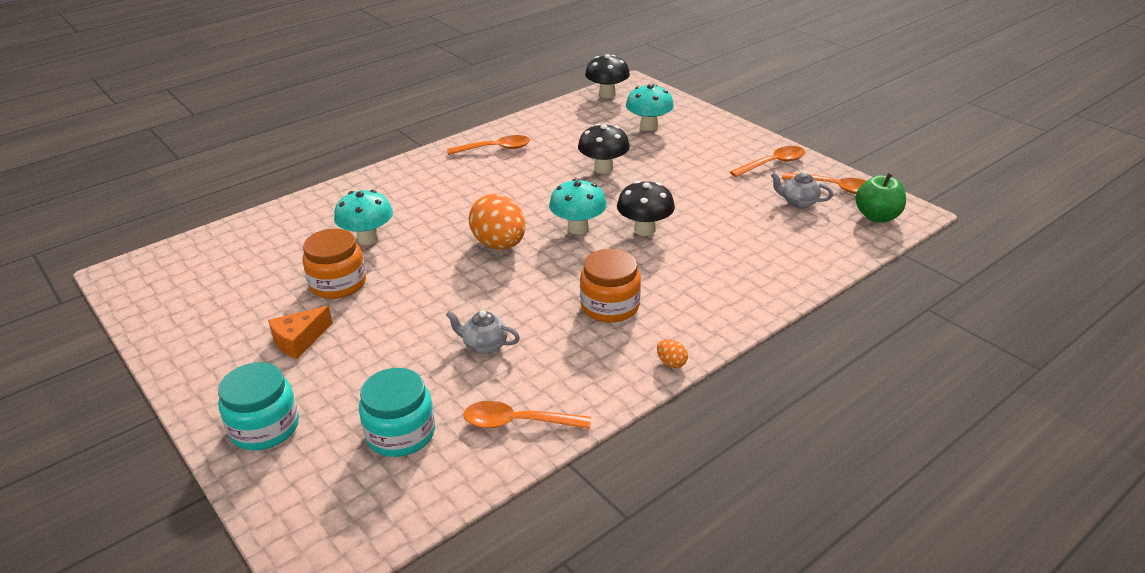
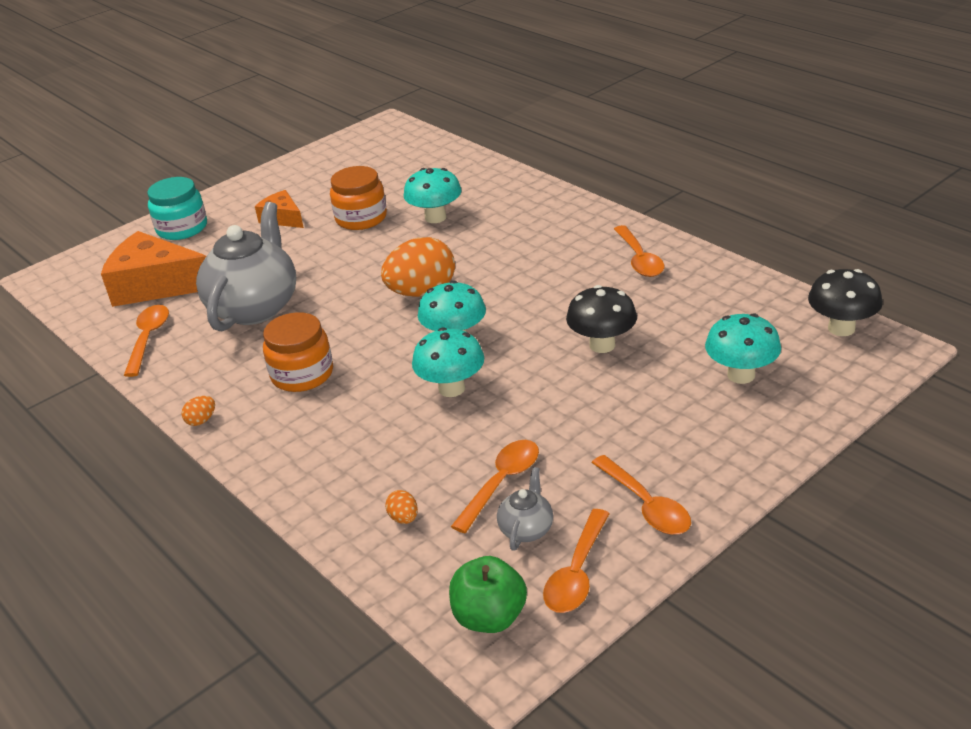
camera: 90 degrees right, 0 degrees up
turquoise jar [359,368,435,457] -> orange cheese [101,231,206,307]
grey teapot [446,310,520,354] -> grey teapot [196,202,296,331], size x2.29
black mushroom [617,181,675,236] -> turquoise mushroom [412,328,484,397]
none -> orange egg [385,490,418,524]
none -> orange spoon [451,440,539,533]

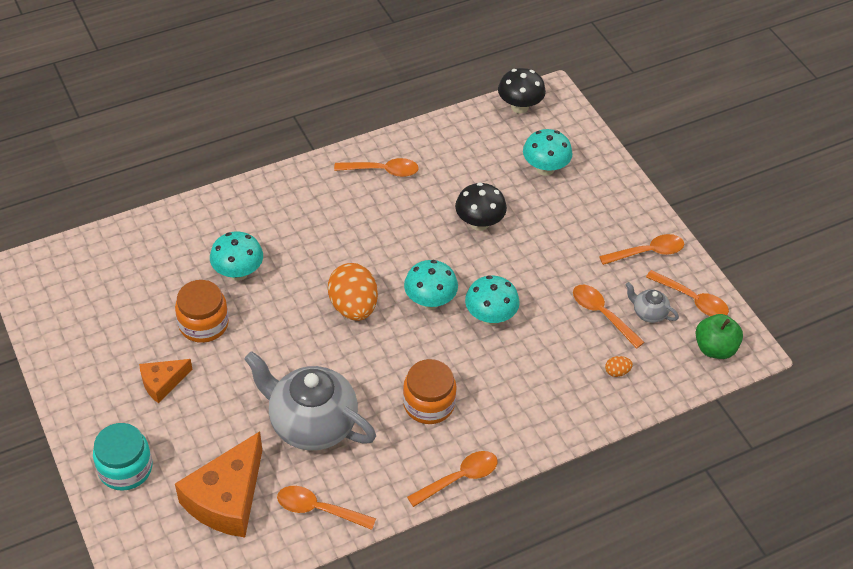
camera: 80 degrees left, 15 degrees up
orange egg [181,396,215,426] -> orange spoon [407,451,498,507]

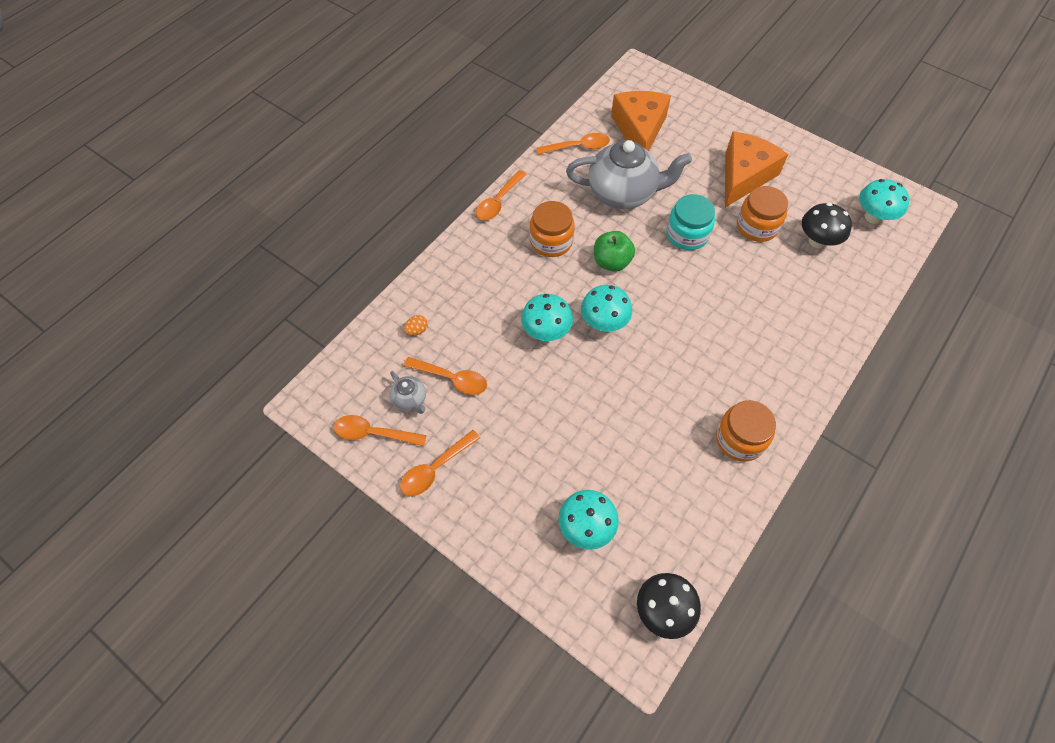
camera: 155 degrees right, 10 degrees up
turquoise jar [93,423,152,491] -> turquoise jar moved to [666,194,715,250]
orange cheese [139,359,193,403] -> orange cheese [725,131,788,207], size x1.86
turquoise mushroom [210,231,263,281] -> turquoise mushroom moved to [859,179,910,224]
orange egg [328,263,378,321] -> none
orange spoon [334,158,419,177] -> orange jar [716,400,776,462]
black mushroom [455,182,507,231] -> black mushroom moved to [802,203,852,248]
grey teapot [625,282,679,323] -> grey teapot turned 45 degrees clockwise [390,371,426,414]
green apple [695,314,743,359] -> green apple moved to [594,231,635,272]

